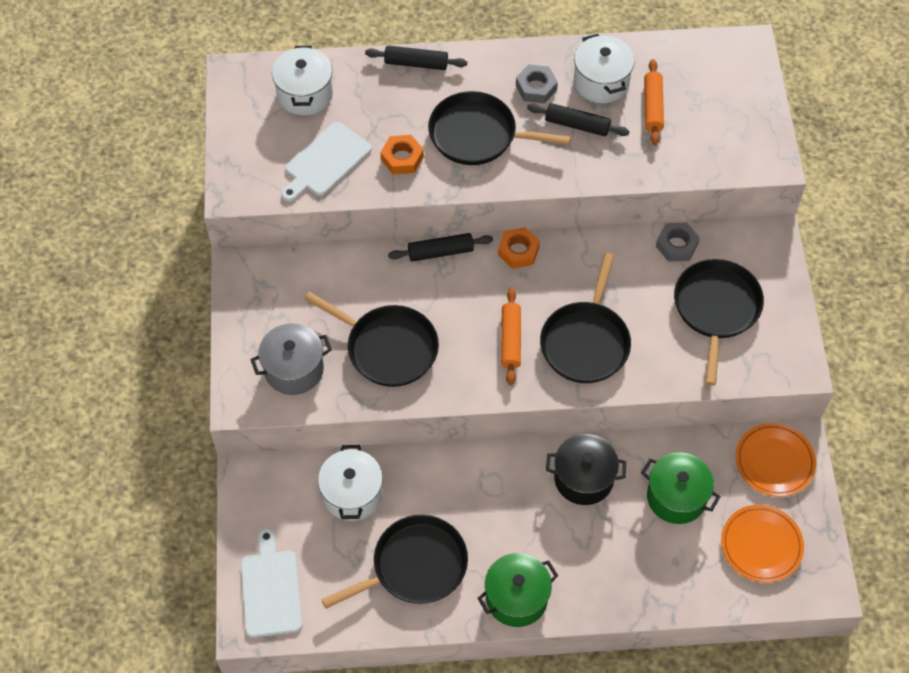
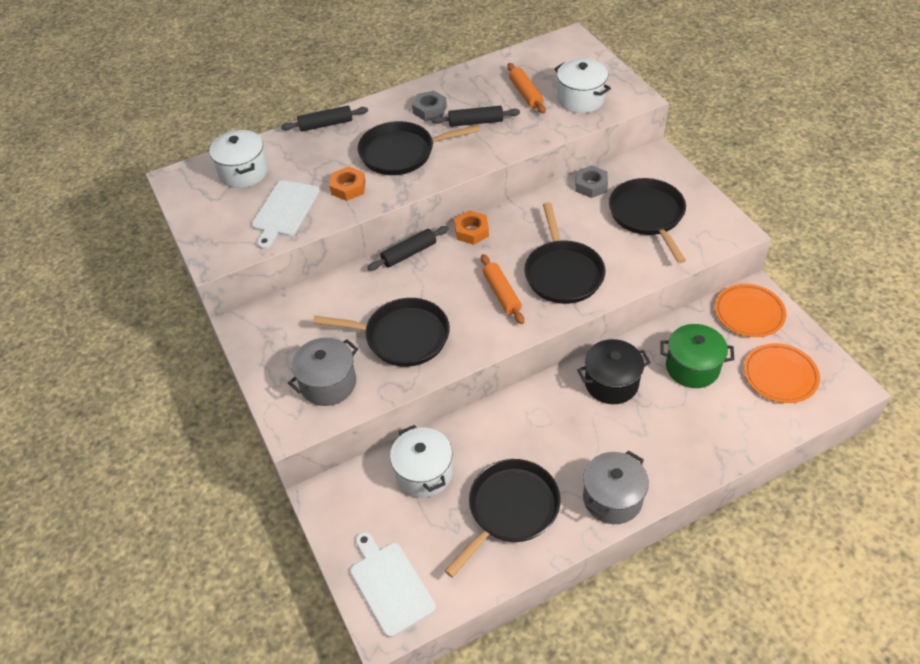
camera: 20 degrees left, 10 degrees down
green pot [477,553,558,627] -> grey pot [583,450,649,524]
white pot [574,34,635,103] -> white pot moved to [554,59,611,113]

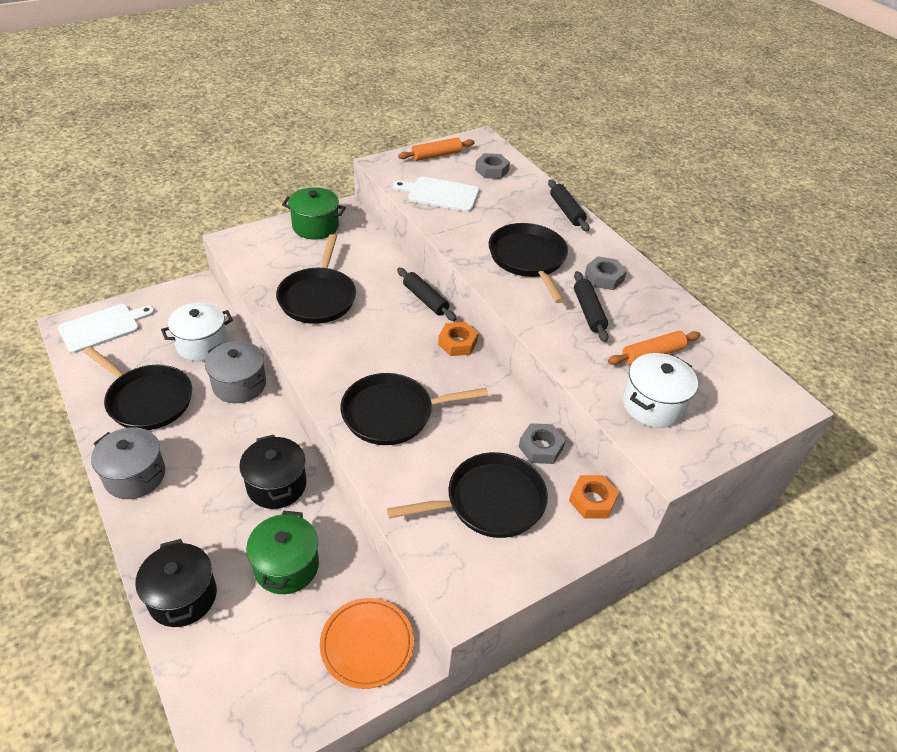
camera: 80 degrees right, 5 degrees down
white pot [209,130,268,188] -> grey nut [475,153,510,179]
grey pot [288,337,358,406] -> grey pot moved to [205,341,266,403]
orange nut [329,166,366,201] -> orange nut moved to [569,475,619,519]
orange rolling pin [481,254,524,324] -> orange rolling pin moved to [398,138,475,161]
orange plate [744,343,820,403] -> none
none -> black pot [135,539,217,627]
none -> green pot [282,187,346,240]

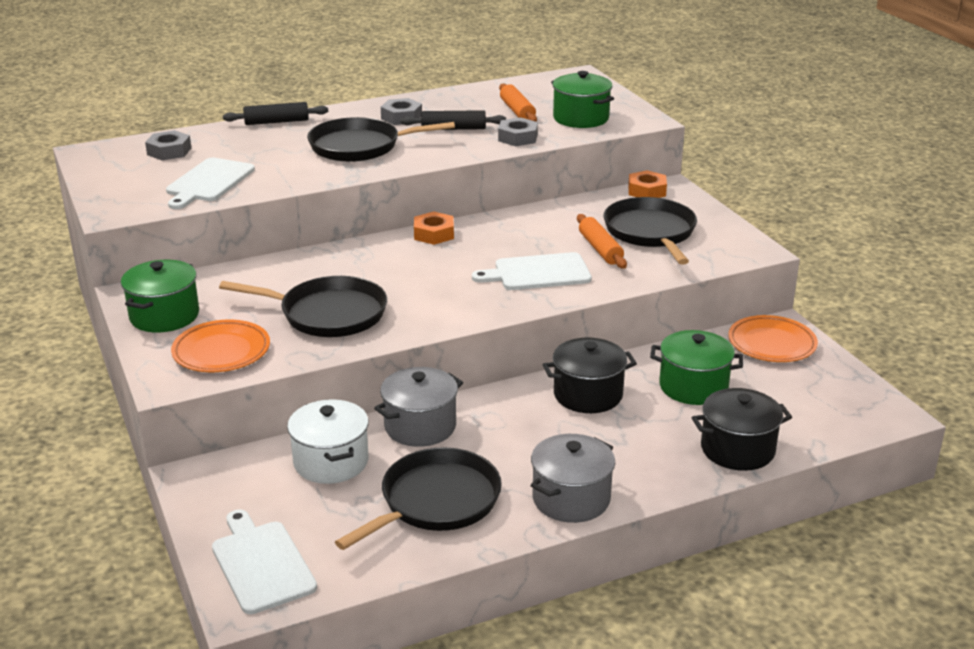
camera: 80 degrees left, 15 degrees down
black pan [341,373,488,445] -> white cutting board [472,252,592,290]
black rolling pin [397,268,456,321] -> none
orange rolling pin [398,138,475,161] -> orange rolling pin moved to [577,214,627,269]
grey nut [519,423,566,464] -> grey nut moved to [498,117,538,146]
white pot [623,353,698,428] -> green pot [551,71,614,128]
none -> orange plate [171,320,270,372]

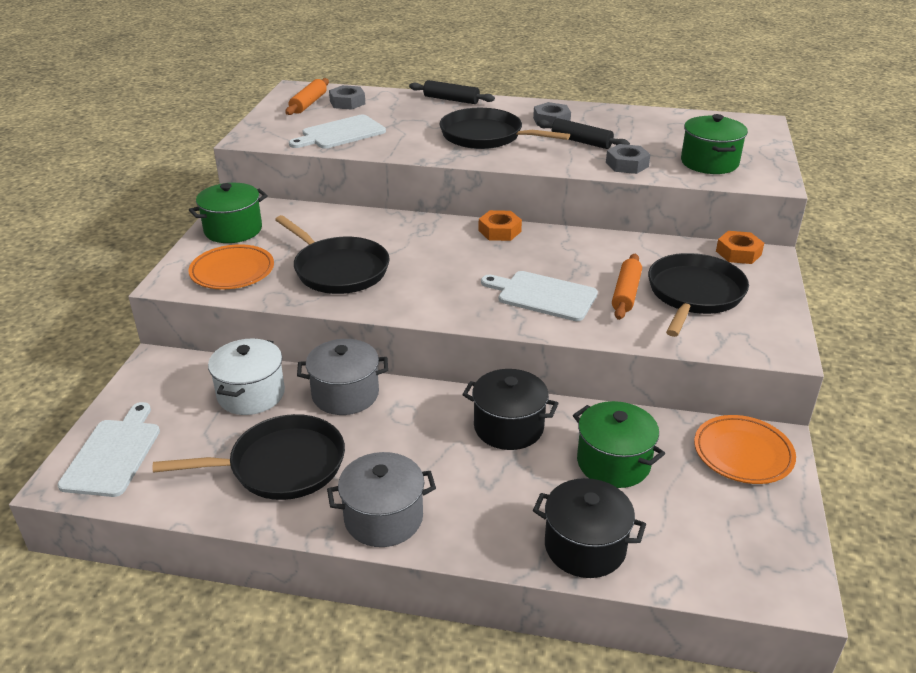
camera: 35 degrees right, 5 degrees up
orange rolling pin [499,83,537,122] -> orange rolling pin moved to [286,78,329,115]

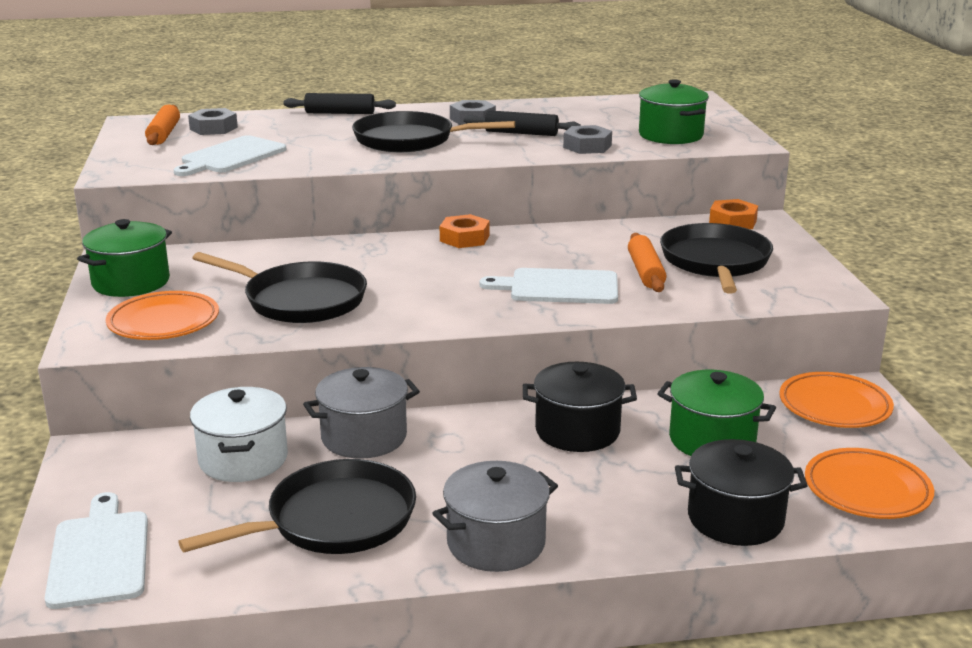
camera: 20 degrees left, 10 degrees down
none -> orange plate [805,448,934,519]

